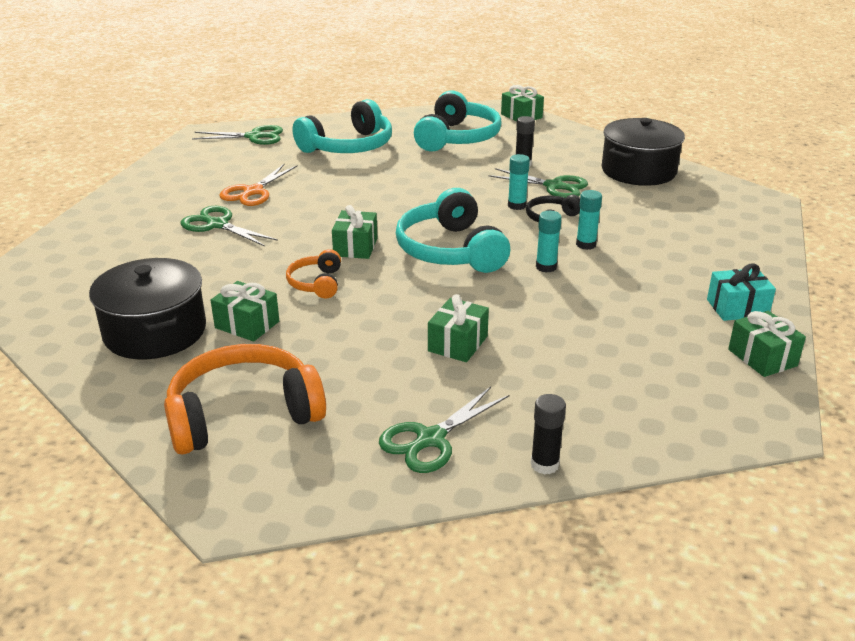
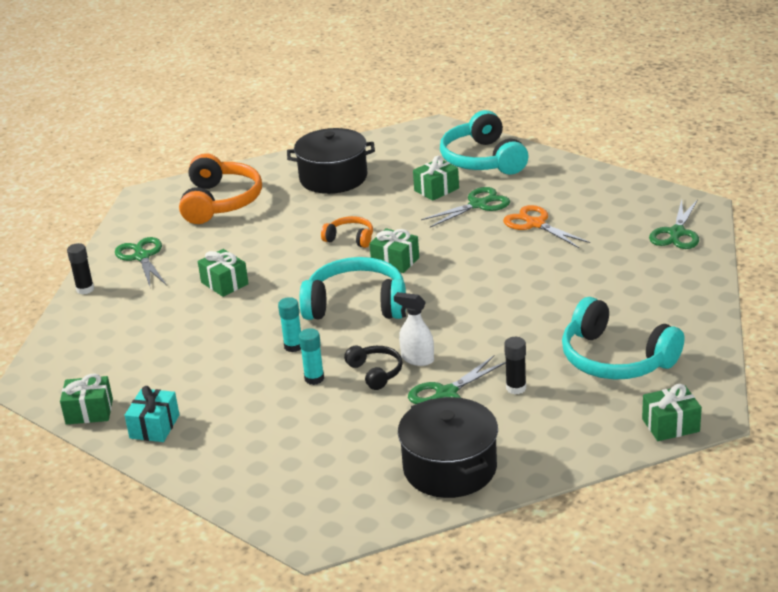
camera: 115 degrees right, 0 degrees up
green gift [211,281,279,342] -> green gift moved to [413,155,459,201]
turquoise headphones [293,99,392,153] -> turquoise headphones moved to [440,110,528,175]
turquoise glue stick [508,154,530,210] -> white spray bottle [394,292,434,366]

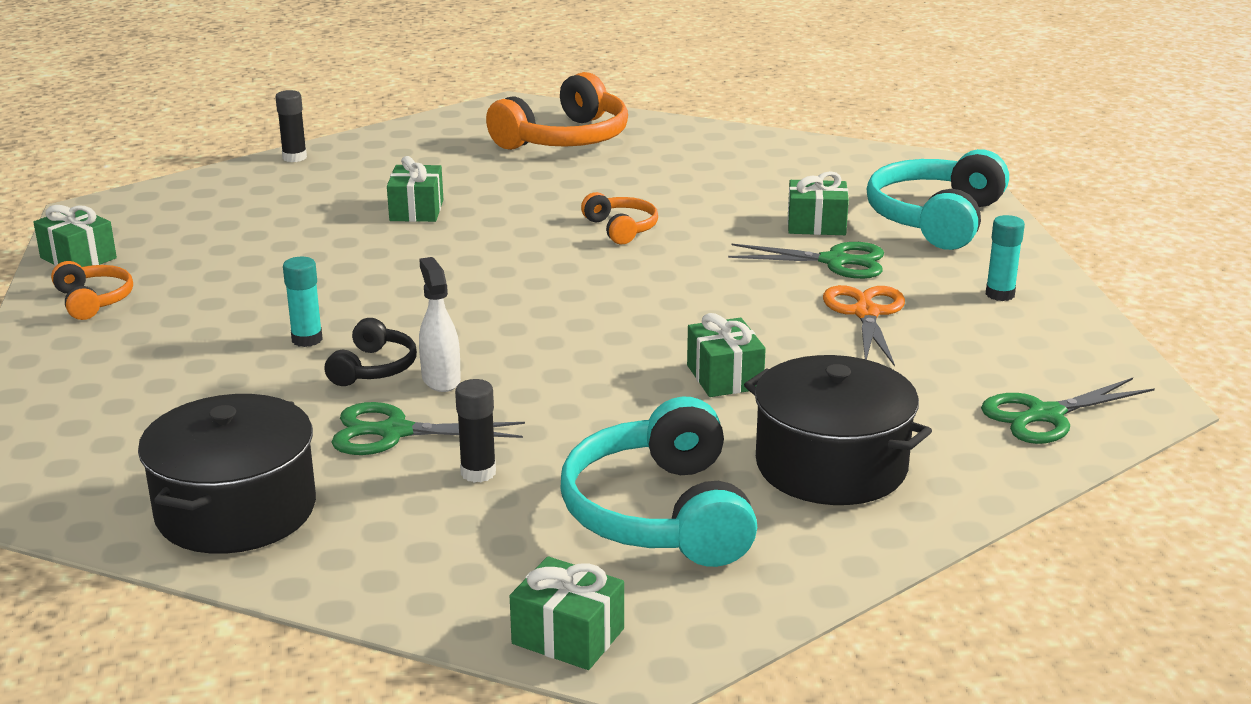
camera: 40 degrees right, 5 degrees down
green scissors [115,237,166,286] -> none
turquoise gift [124,386,179,442] -> orange headphones [51,261,133,320]
turquoise glue stick [278,297,301,352] -> turquoise glue stick moved to [985,215,1025,301]
black pot [287,128,375,194] -> black pot moved to [744,355,932,505]
turquoise headphones [300,257,406,320] -> none
green gift [369,228,419,273] -> green gift moved to [687,313,766,397]

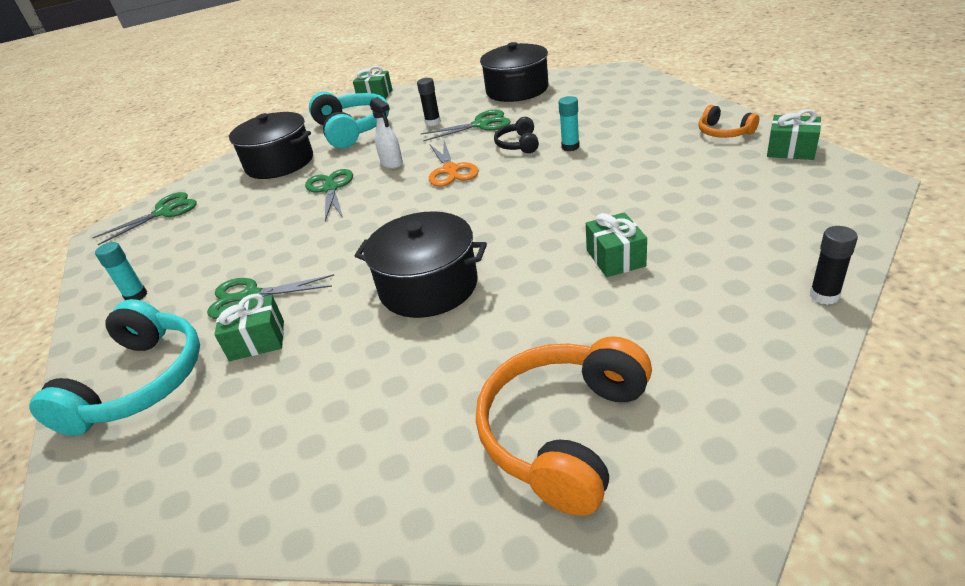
camera: 170 degrees right, 10 degrees up
white spray bottle [419,257,461,392] -> white spray bottle moved to [370,97,403,169]
orange headphones [581,192,658,244] -> black pot [355,211,487,318]
green gift [687,313,766,397] -> green scissors [305,169,353,221]
orange scissors [823,285,905,367] -> orange scissors moved to [429,141,479,187]

